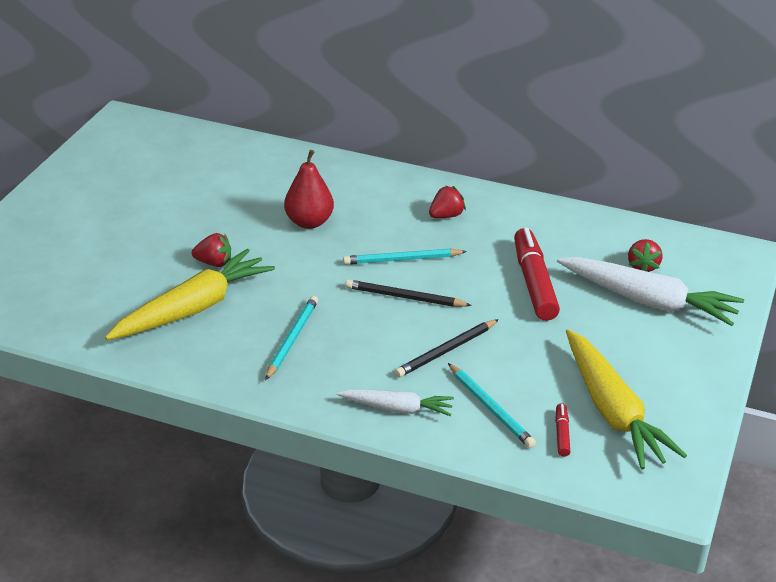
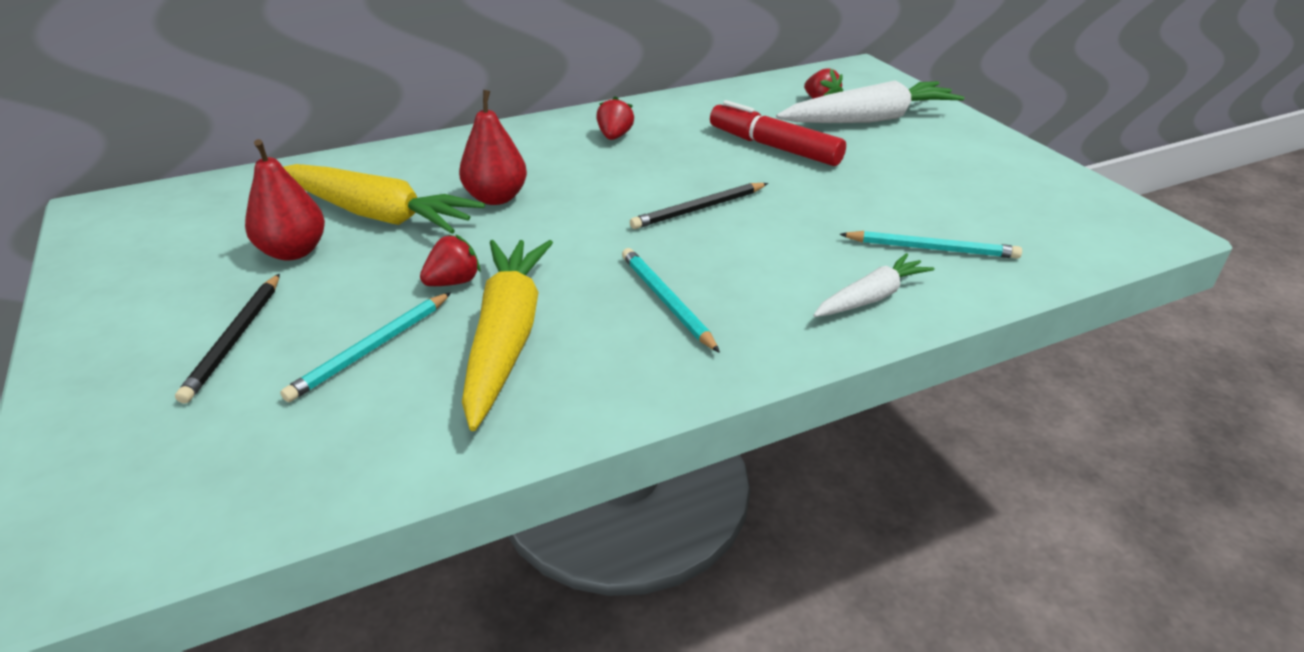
camera: 45 degrees left, 0 degrees up
turquoise pencil [343,249,467,265] -> turquoise pencil moved to [280,292,451,402]
black pencil [395,319,499,377] -> black pencil moved to [175,274,280,404]
red marker [555,403,570,457] -> none
yellow carrot [566,329,687,469] -> yellow carrot moved to [283,164,485,234]
none -> red pear [245,139,325,261]

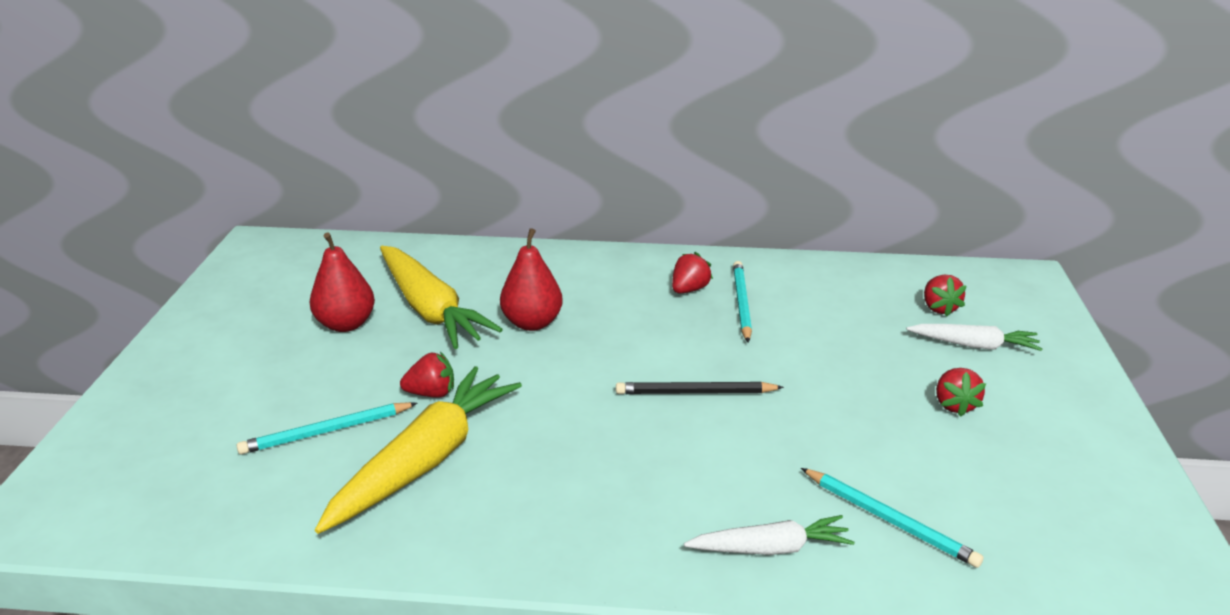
camera: 30 degrees right, 5 degrees down
black pencil [175,274,280,404] -> none
turquoise pencil [622,248,720,353] -> turquoise pencil moved to [733,261,752,343]
red marker [710,100,846,166] -> none
white carrot [776,80,964,123] -> white carrot [906,324,1042,351], size x0.56
none -> red strawberry [936,368,986,417]

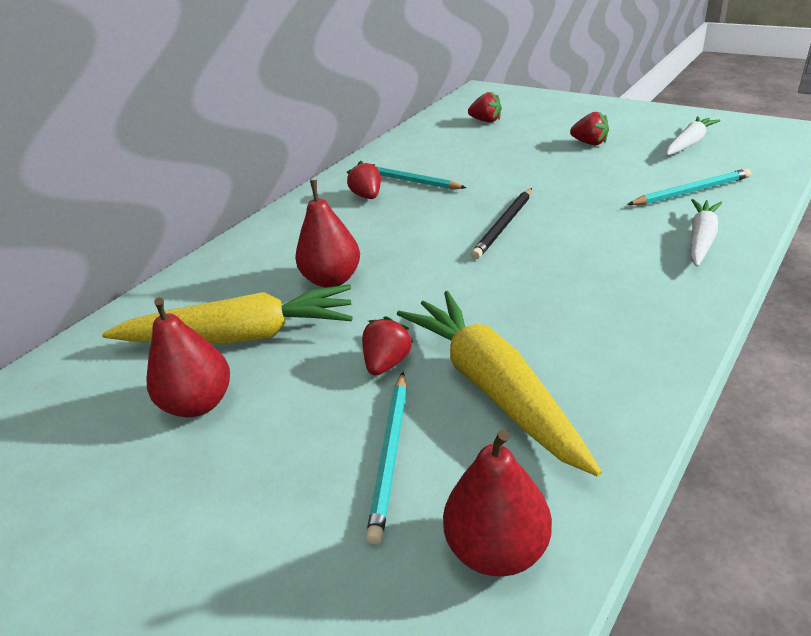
camera: 55 degrees left, 5 degrees up
white carrot [906,324,1042,351] -> white carrot moved to [666,116,721,156]
none -> red pear [443,429,552,577]

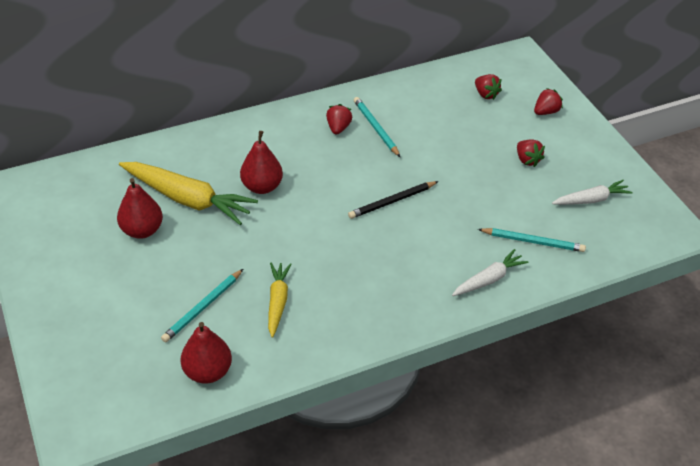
camera: 25 degrees right, 10 degrees up
red strawberry [362,316,413,376] -> red strawberry moved to [534,88,563,115]
yellow carrot [397,291,602,477] -> yellow carrot [268,263,292,338], size x0.56

